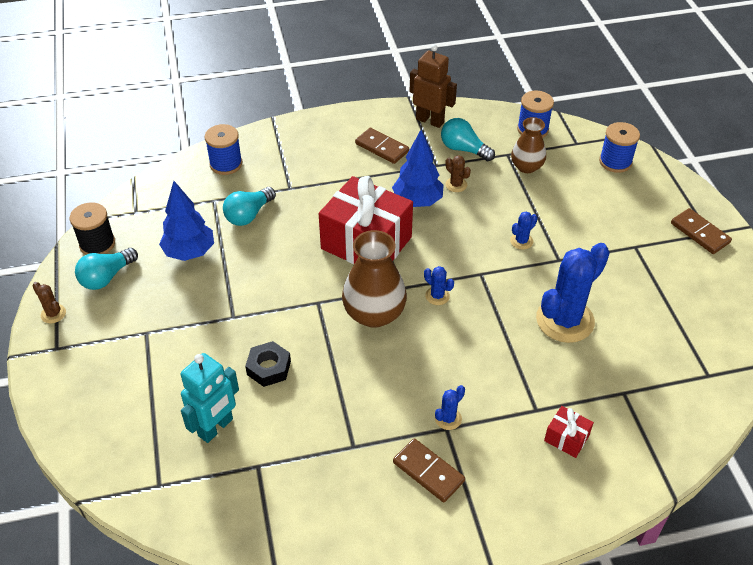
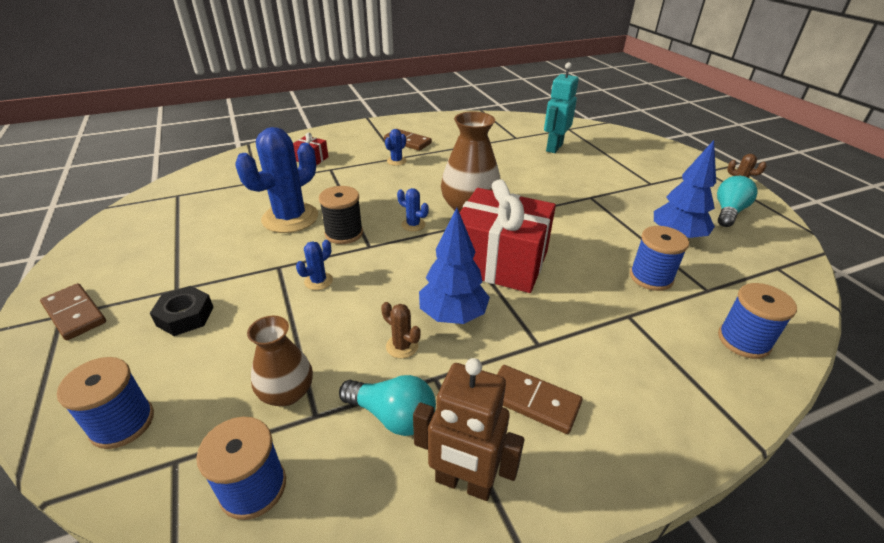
camera: 170 degrees right, 10 degrees down
black spool [70,202,115,255] -> black spool moved to [319,186,363,244]
turquoise light bulb [223,187,276,226] -> blue spool [630,226,689,291]
black nut [245,341,291,387] -> black nut moved to [150,286,214,336]

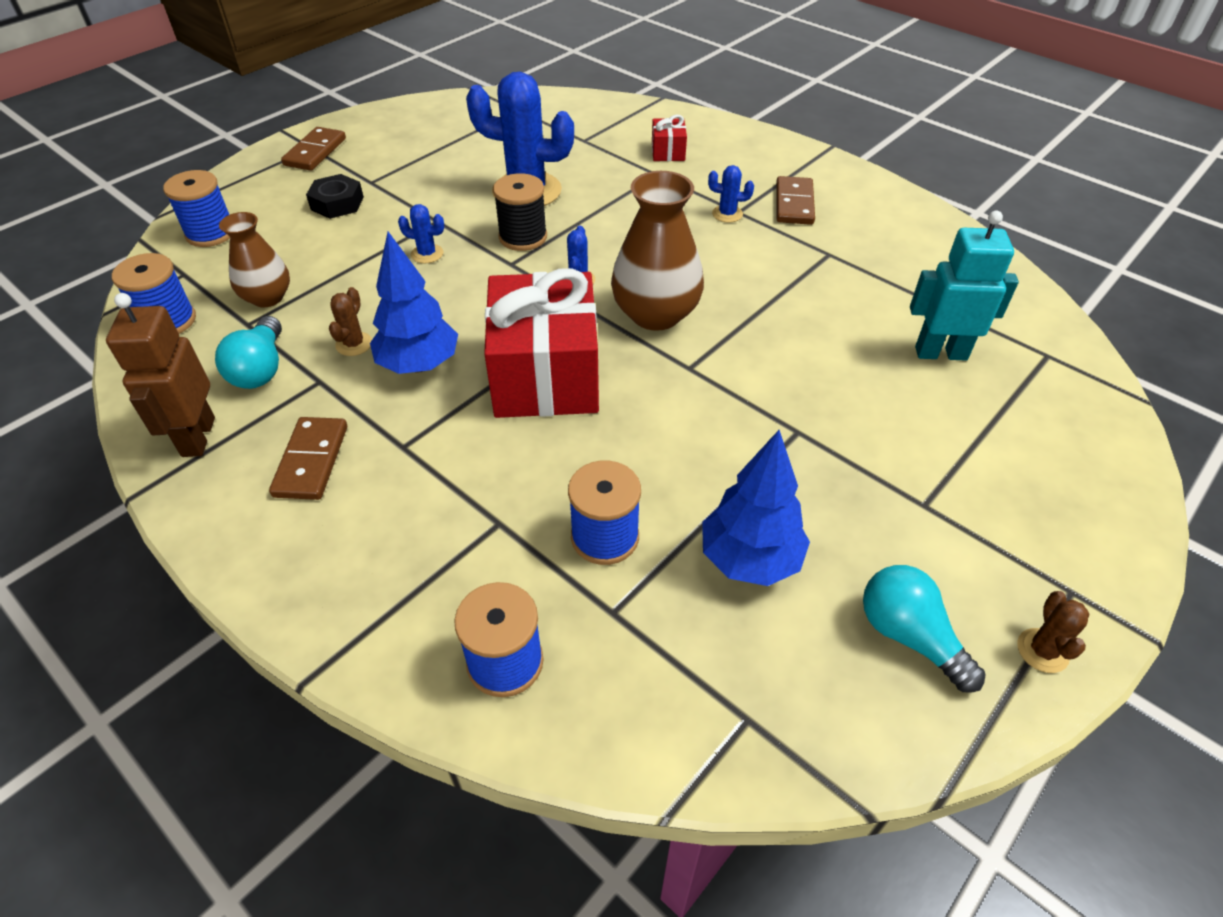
camera: 65 degrees right, 10 degrees up
turquoise light bulb [717,176,758,227] -> turquoise light bulb turned 135 degrees counterclockwise [863,565,986,693]

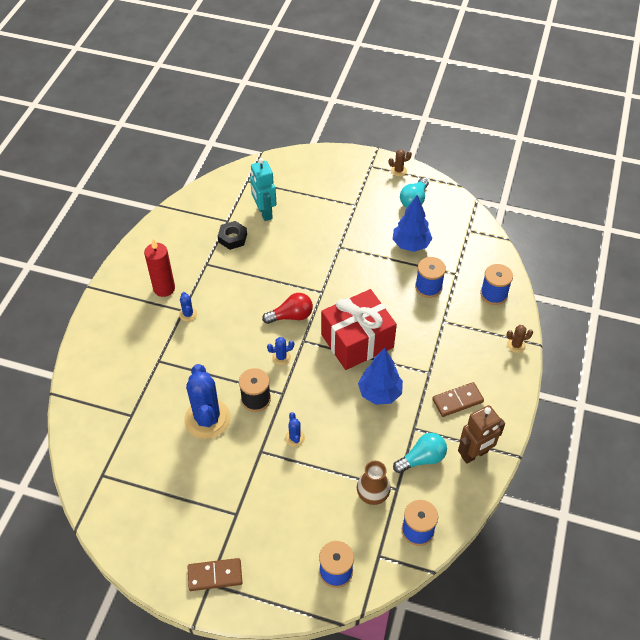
camera: 115 degrees left, 5 degrees up
black nut [306,174,364,219] -> black nut moved to [218,221,247,250]
brown cactus [329,287,372,356] -> brown cactus moved to [506,325,533,353]
brown vase [611,171,704,331] -> red light bulb [262,293,313,324]
red gift [652,114,687,161] -> none
brown domino [776,176,815,225] -> red candle [144,239,175,297]

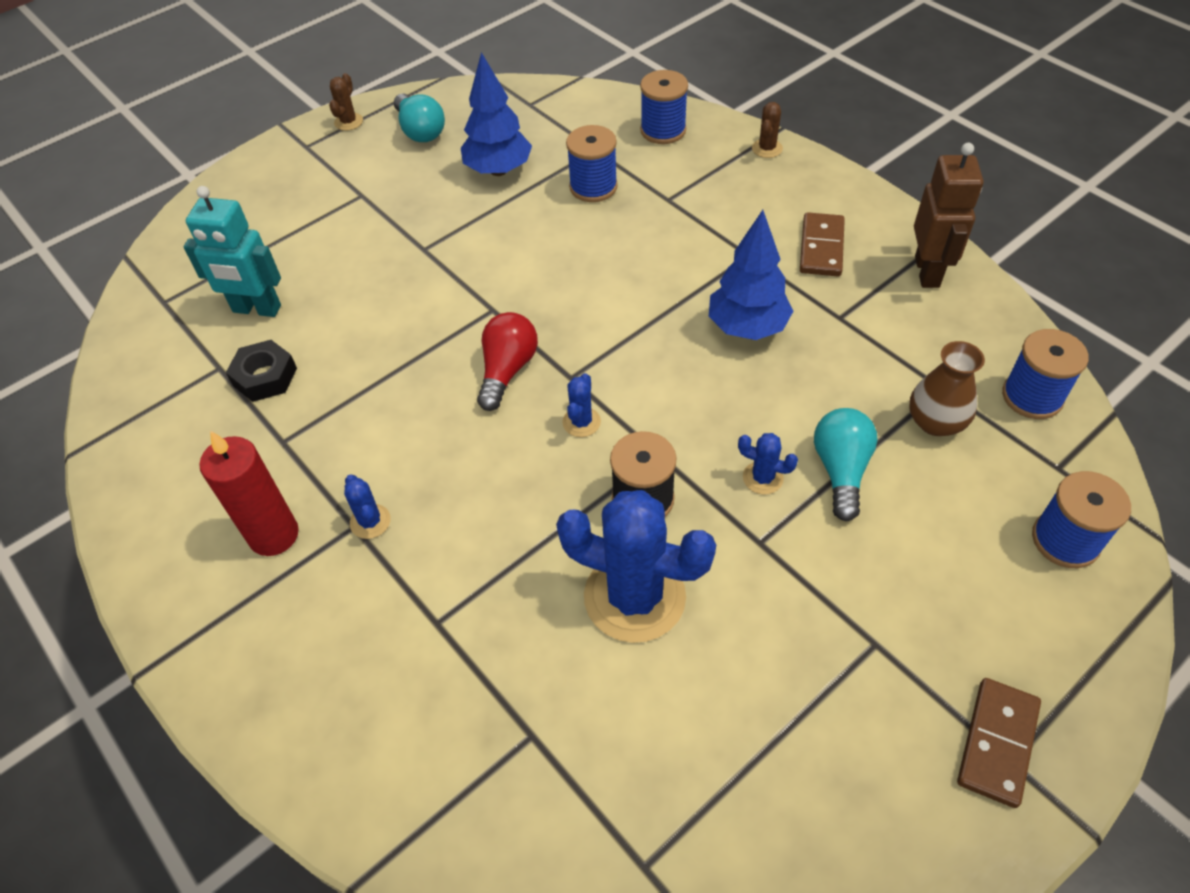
camera: 55 degrees left, 0 degrees up
blue cactus [179,292,197,322] -> blue cactus turned 45 degrees clockwise [344,475,391,539]
red gift [321,289,397,370] -> none
turquoise light bulb [393,433,447,473] -> turquoise light bulb moved to [814,408,878,521]

